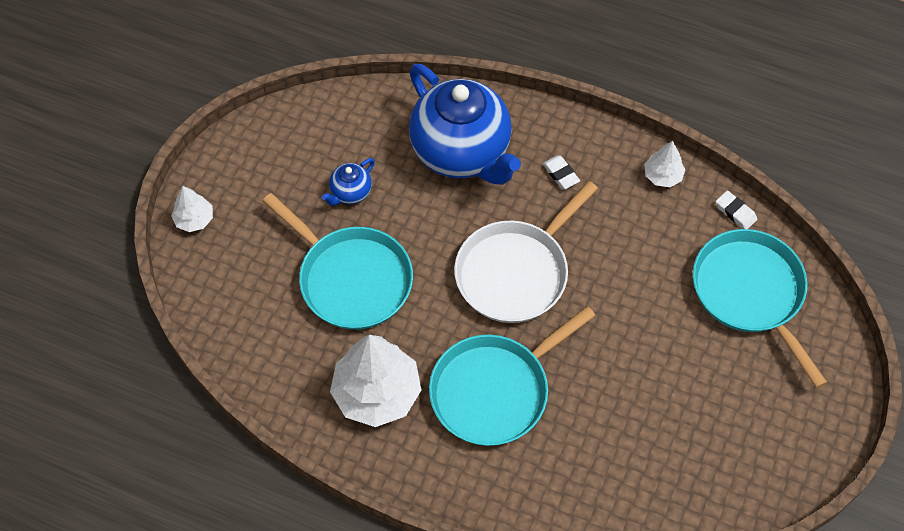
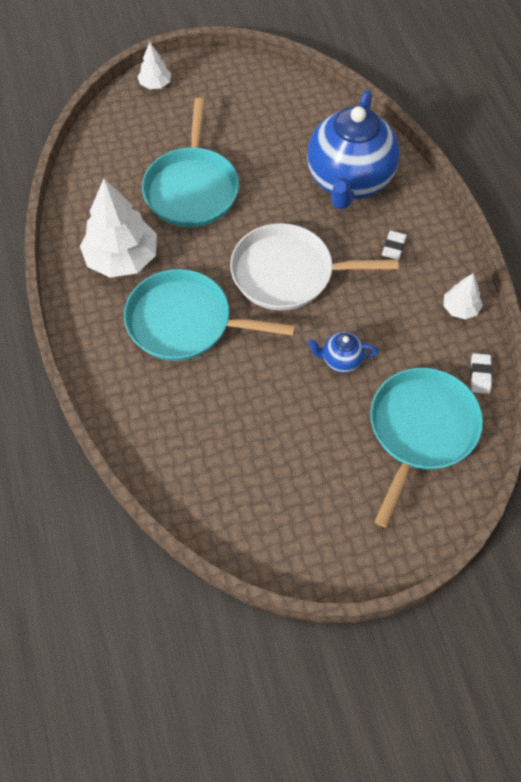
camera: 50 degrees right, 0 degrees up
blue teapot [321,158,375,206] -> blue teapot moved to [307,332,379,373]

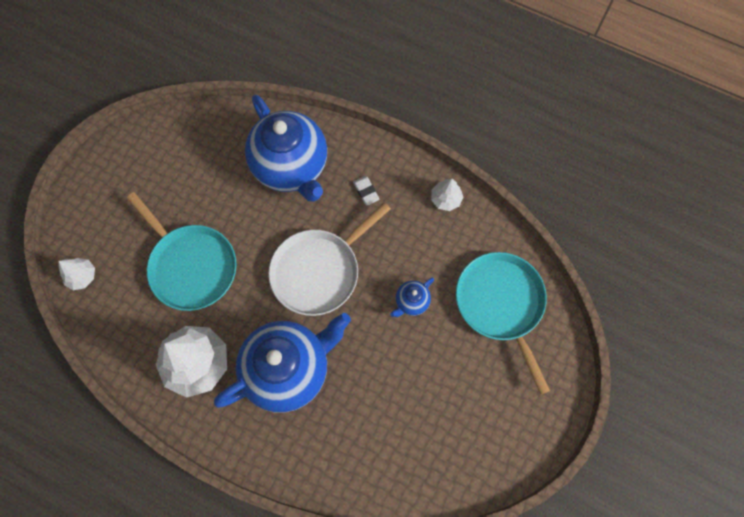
camera: 45 degrees left, 10 degrees up
turquoise pan [124,269,295,361] -> blue teapot [214,313,351,413]
white tree [137,42,171,89] -> white tree moved to [58,258,95,290]
white eraser [470,353,492,394] -> none

